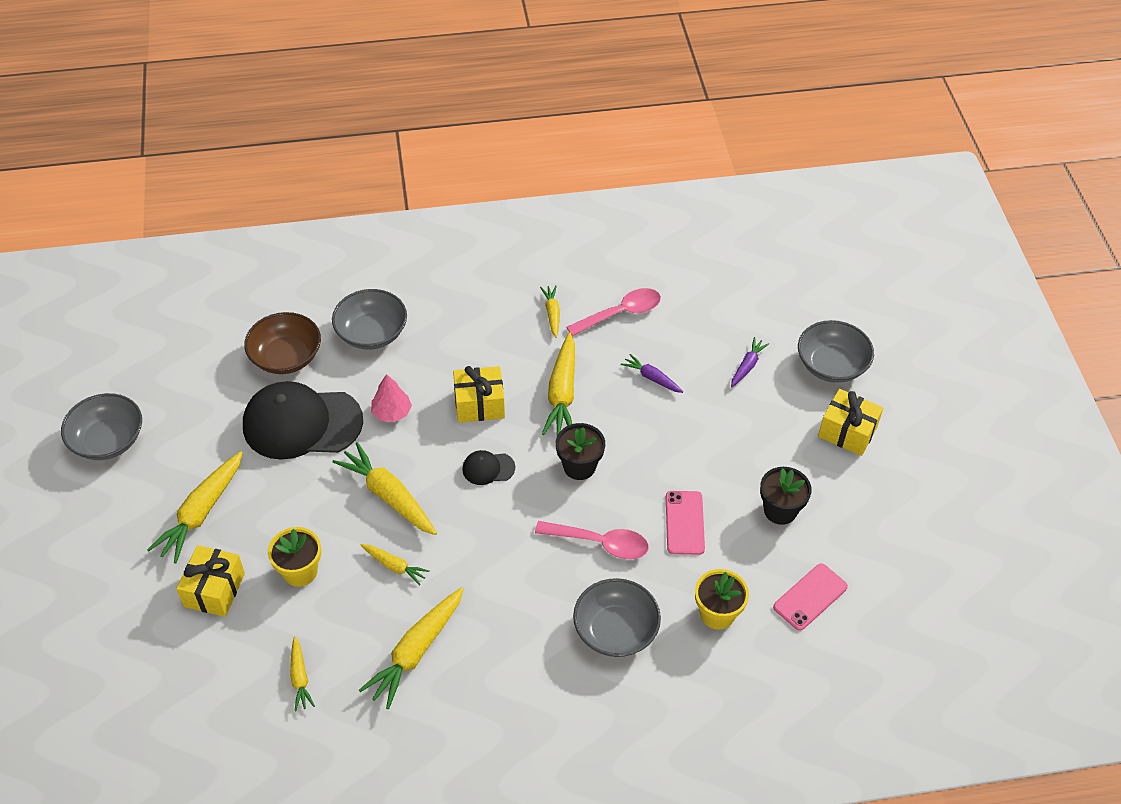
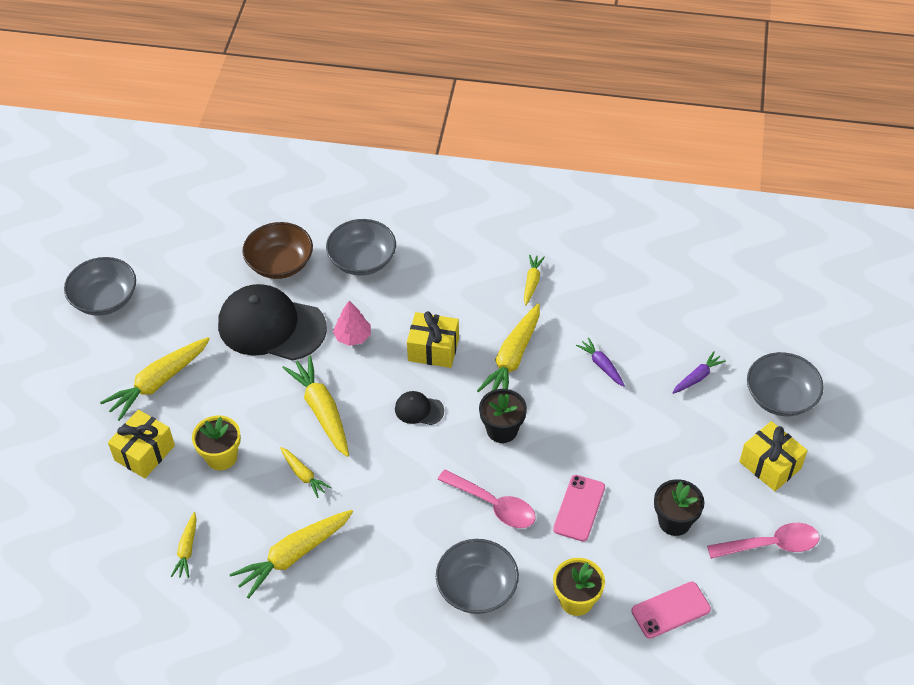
camera: 20 degrees right, 0 degrees up
pink spoon [567,288,661,336] -> pink spoon moved to [707,523,820,559]

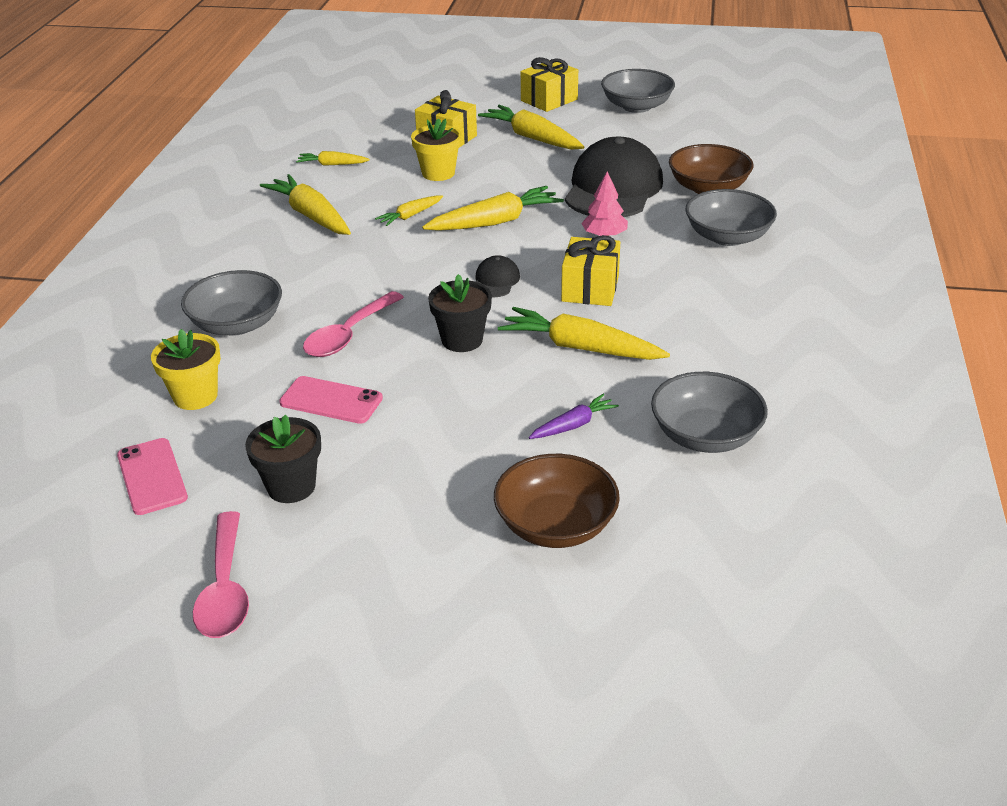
camera: 90 degrees right, 15 degrees down
yellow carrot [524,255,545,305] -> none
purple carrot [673,351,726,394] -> brown bowl [494,454,620,548]
yellow gift [739,421,808,491] -> yellow gift moved to [521,57,578,112]
grey bowl [747,352,824,416] -> grey bowl moved to [651,372,768,453]

